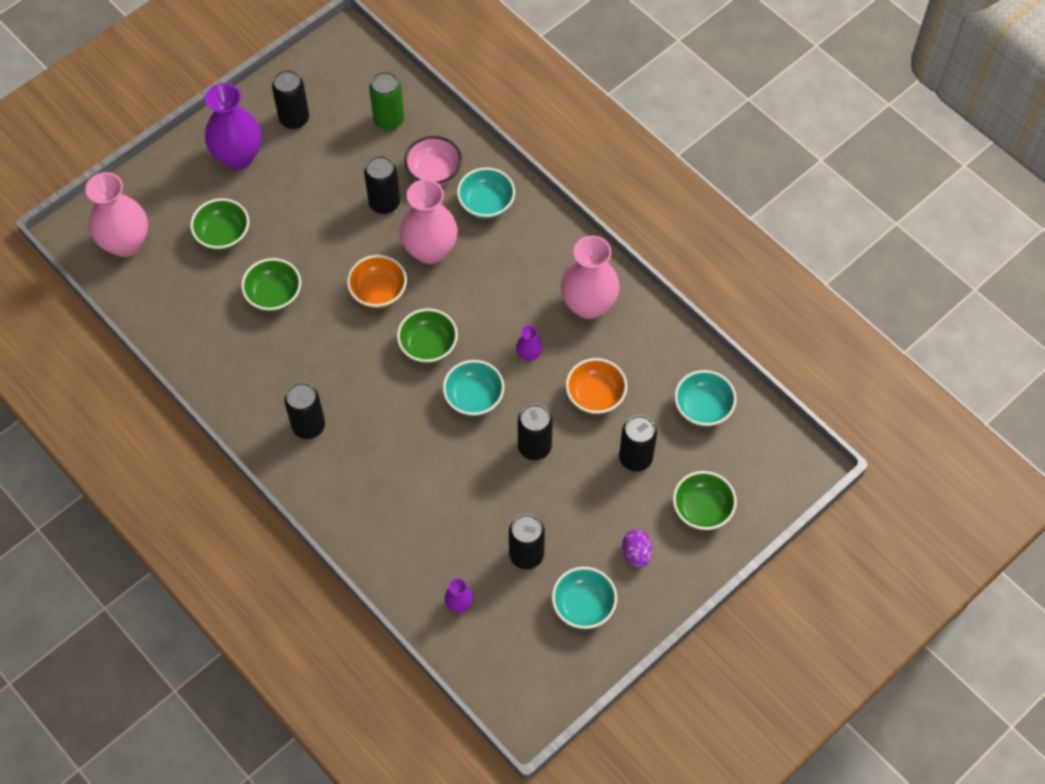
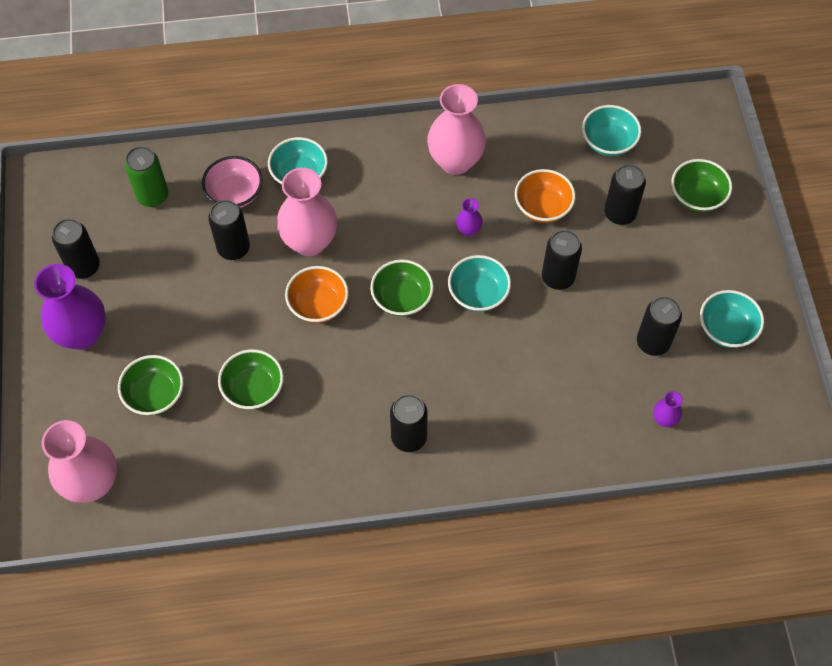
camera: 55 degrees left, 0 degrees up
purple egg [622,530,652,568] -> none

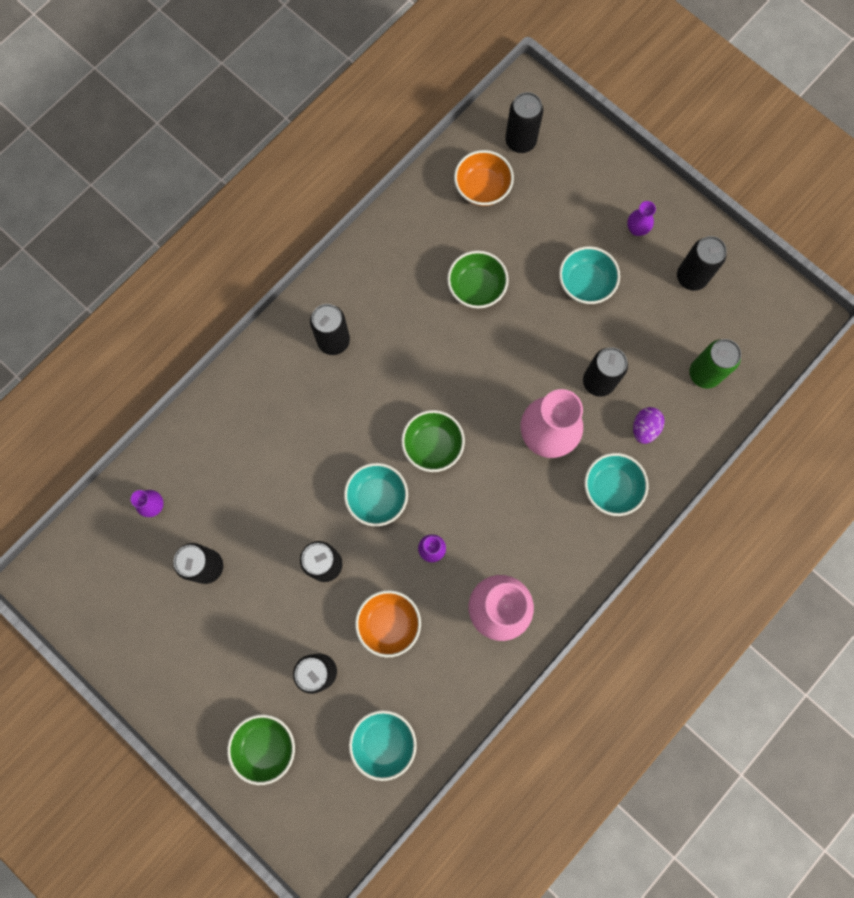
camera: 140 degrees right, 15 degrees up
purple vase [34,264,106,350] -> purple vase [627,201,656,236], size x0.45
pink vase [42,420,117,503] -> black can [505,92,543,153]
green bowl [118,355,184,415] -> none
pink bowl [202,156,263,208] -> purple egg [633,407,664,444]
orange bowl [285,266,349,323] -> orange bowl moved to [454,150,514,206]
turquoise bowl [700,290,764,348] -> turquoise bowl moved to [559,246,620,304]

